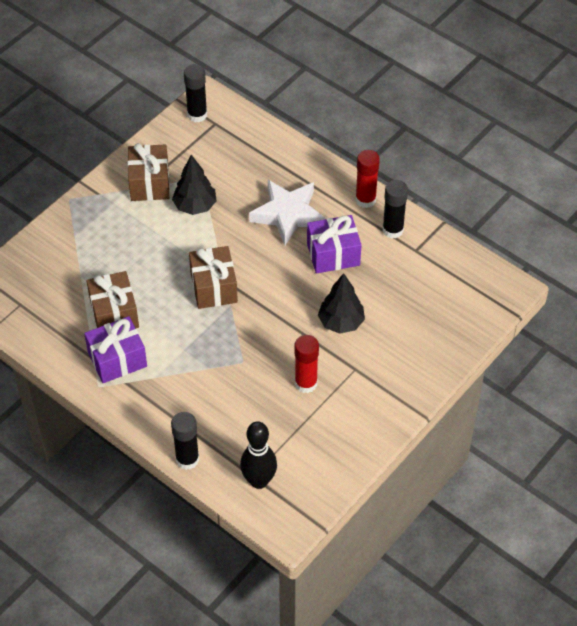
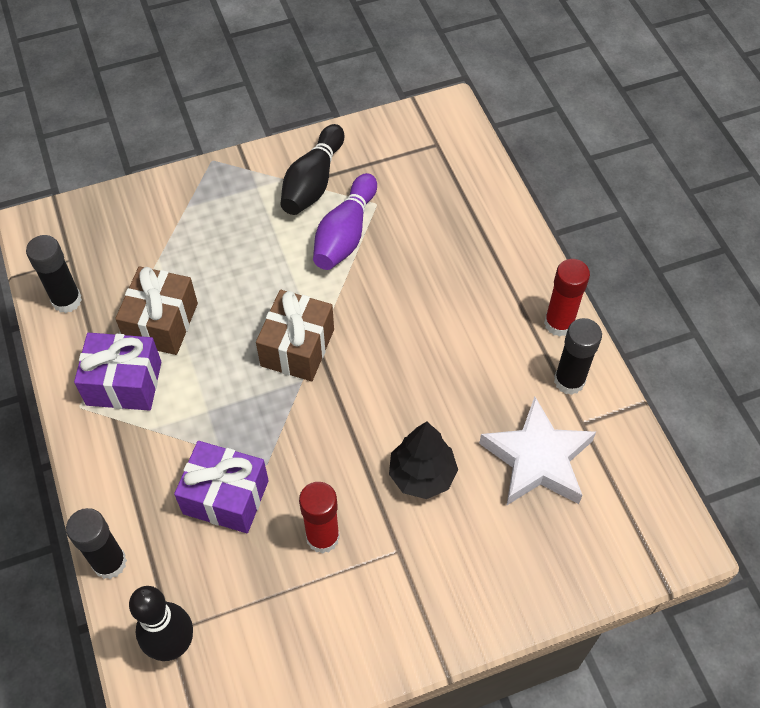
camera: 30 degrees right, 5 degrees up
brown gift [128,143,170,201] -> black bowling pin [280,124,344,215]
black tree [172,155,217,215] -> purple bowling pin [313,173,377,270]
black glue stick [184,64,207,122] -> black glue stick moved to [26,235,82,313]
white star [249,180,325,245] -> white star moved to [479,397,596,506]
purple gift [307,215,361,273] -> purple gift moved to [174,441,269,533]

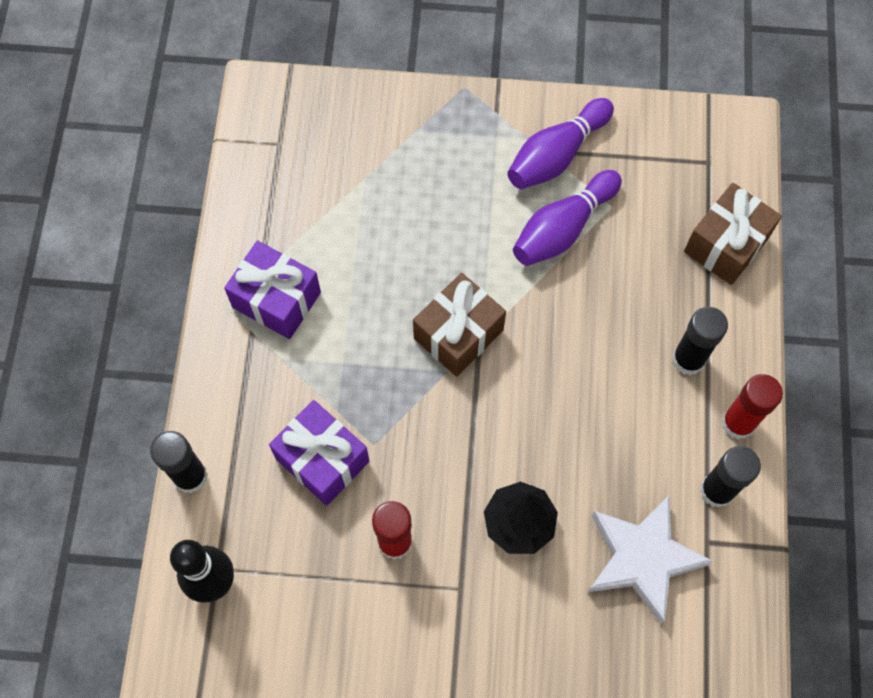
camera: 25 degrees right, 10 degrees up
black glue stick [26,235,82,313] -> black glue stick moved to [672,307,728,375]
brown gift [115,266,198,355] -> brown gift moved to [684,183,782,285]
black bowling pin [280,124,344,215] -> purple bowling pin [507,98,614,189]

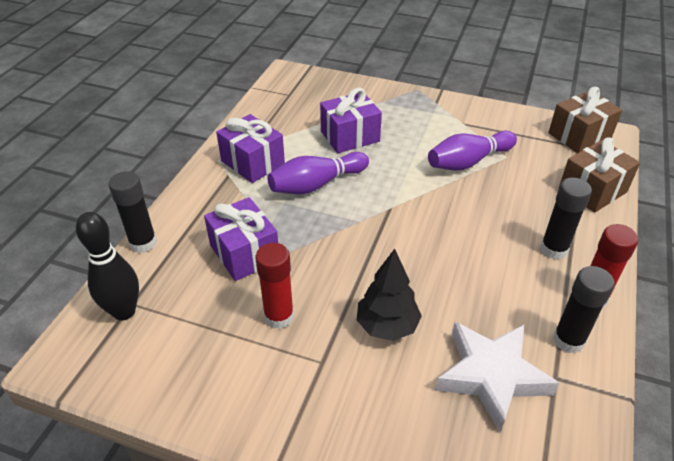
camera: 15 degrees right, 25 degrees down
brown gift [413,273,506,377] -> brown gift moved to [548,87,622,153]
purple bowling pin [507,98,614,189] -> purple bowling pin moved to [268,152,369,194]
none -> purple gift [320,88,382,153]

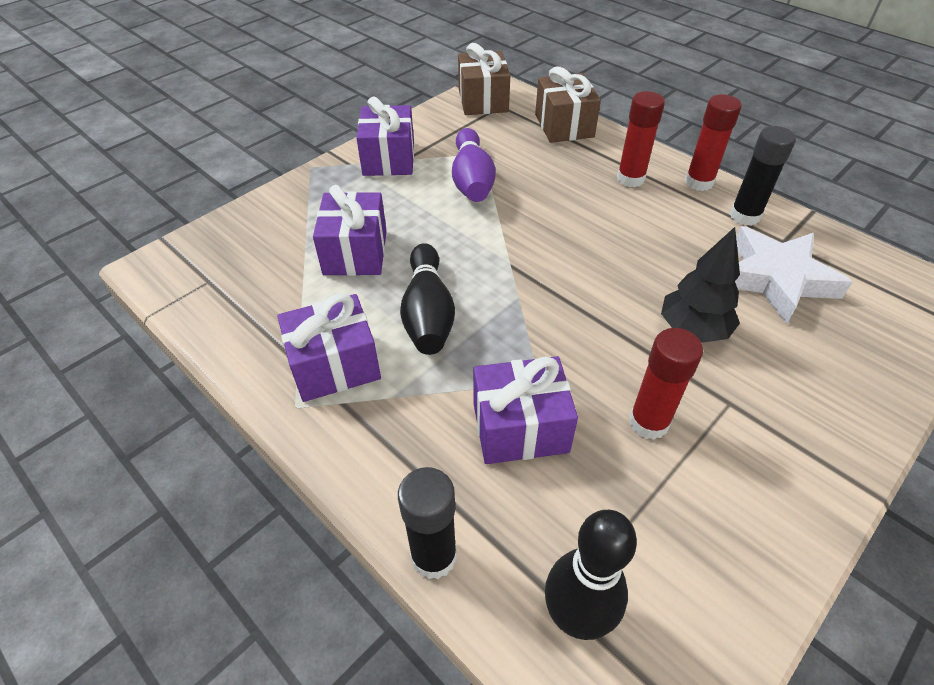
camera: 65 degrees left, 5 degrees up
purple bowling pin [268,152,369,194] -> black bowling pin [400,243,455,355]
black glue stick [540,177,592,259] -> red glue stick [617,91,665,187]
none -> purple gift [356,97,414,176]

